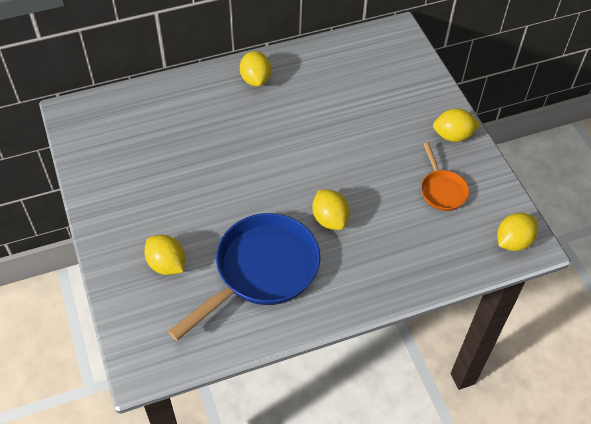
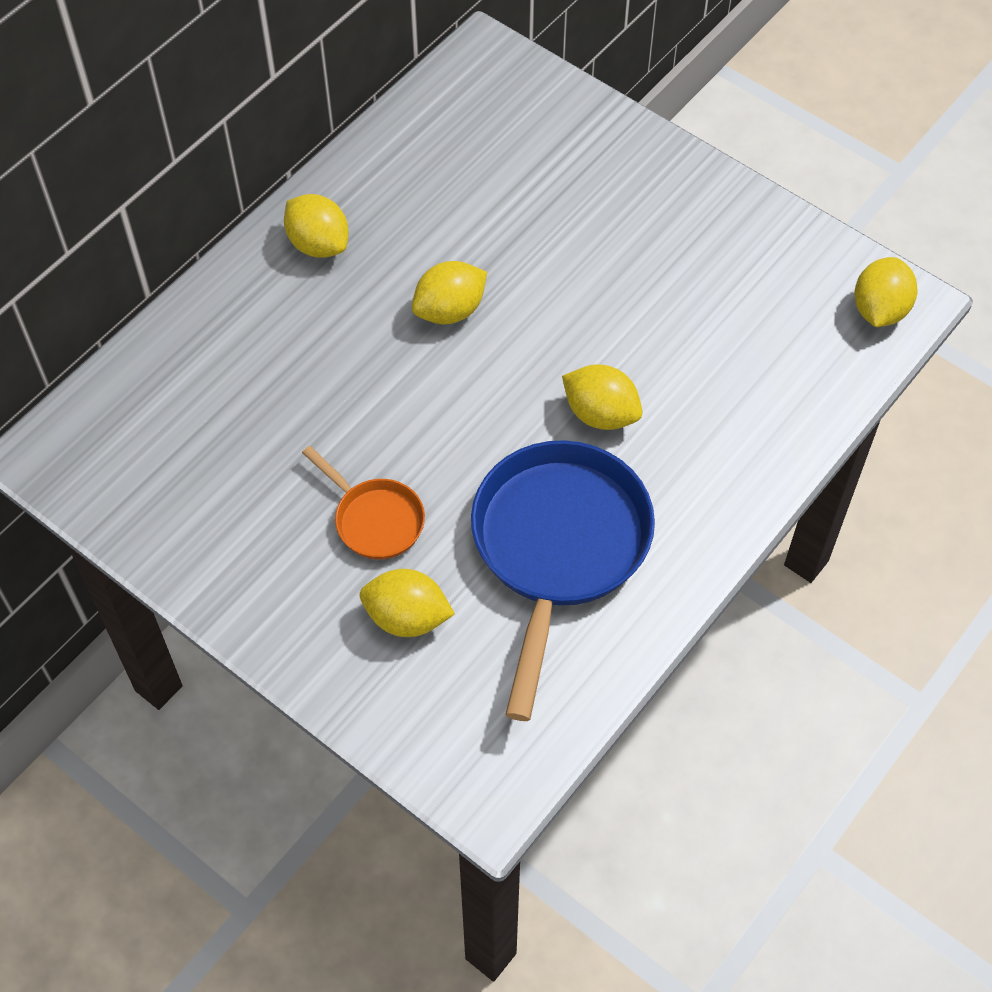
camera: 30 degrees left, 5 degrees up
orange pan [421,143,469,211] -> orange pan moved to [302,446,425,560]
yellow lemon [433,108,481,142] -> yellow lemon moved to [412,261,487,324]

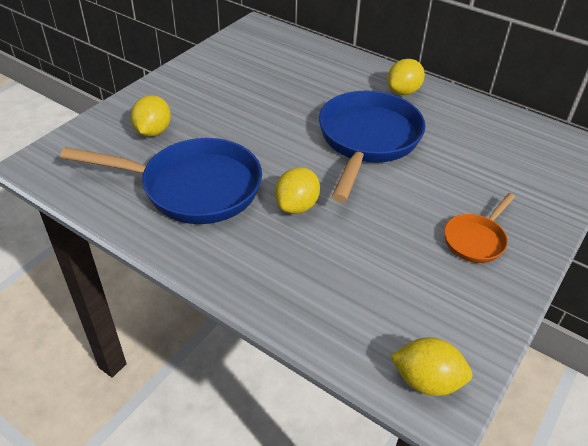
camera: 85 degrees right, 15 degrees down
orange pan [302,446,425,560] -> orange pan moved to [444,193,515,263]
yellow lemon [412,261,487,324] -> blue pan [319,91,426,202]

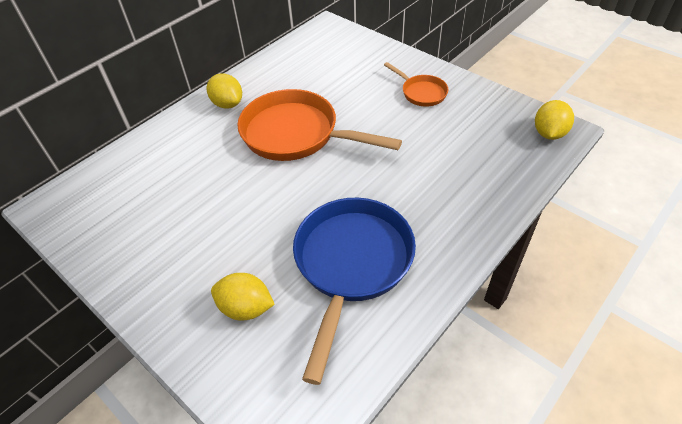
camera: 80 degrees left, 5 degrees up
yellow lemon [275,167,320,214] -> none
blue pan [319,91,426,202] -> orange pan [237,89,402,161]

